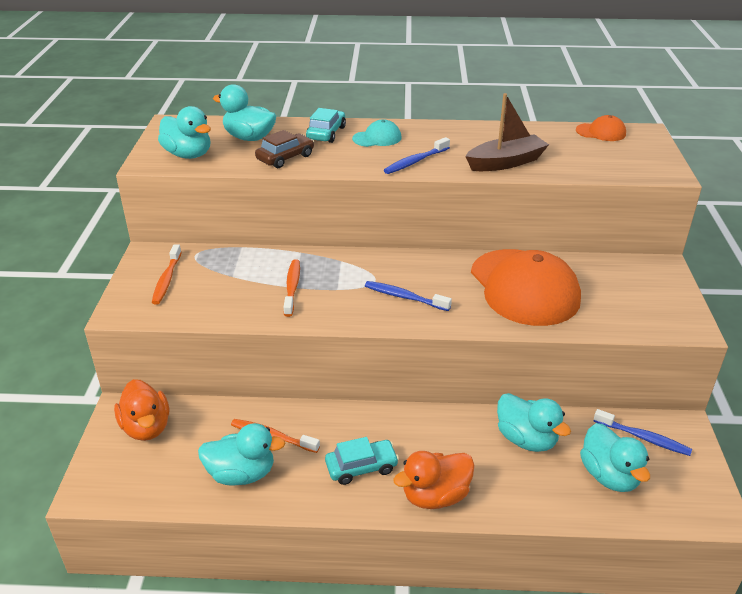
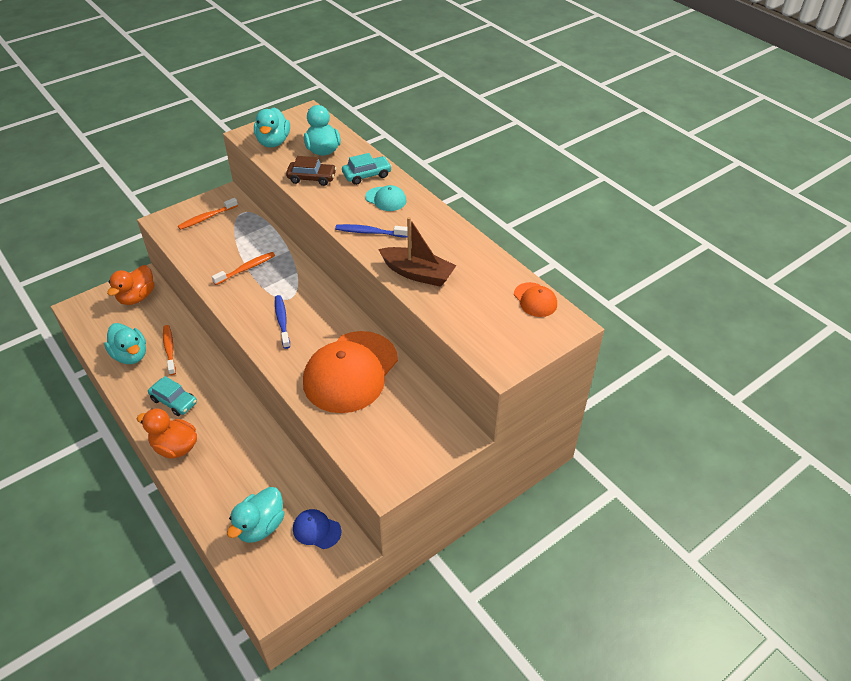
camera: 50 degrees right, 10 degrees up
turquoise duck [497,393,571,452] -> none
blue toothbrush [594,409,692,456] -> blue cap [293,509,342,549]

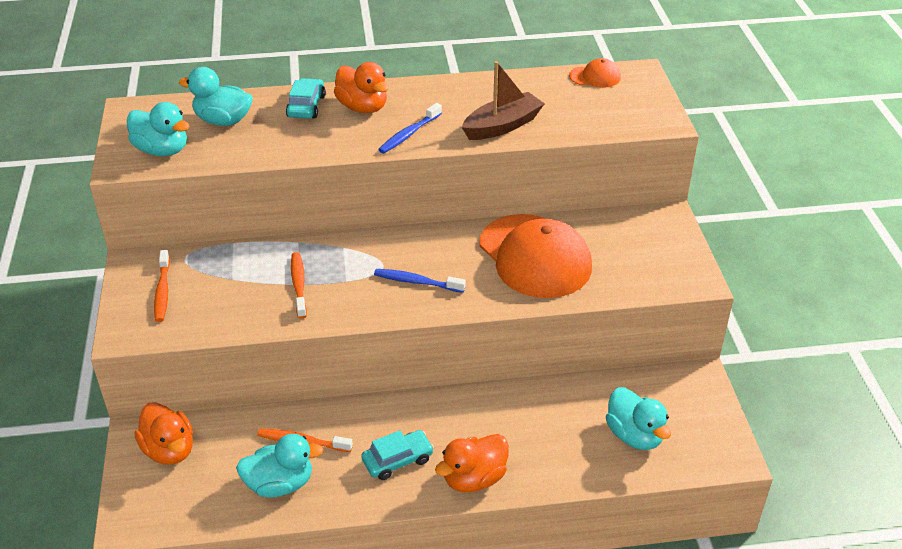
camera: 60 degrees left, 5 degrees down
brown car [286,156,336,186] -> none
blue cap [293,509,342,549] -> none
turquoise cap [365,185,407,211] -> orange duck [334,62,389,113]

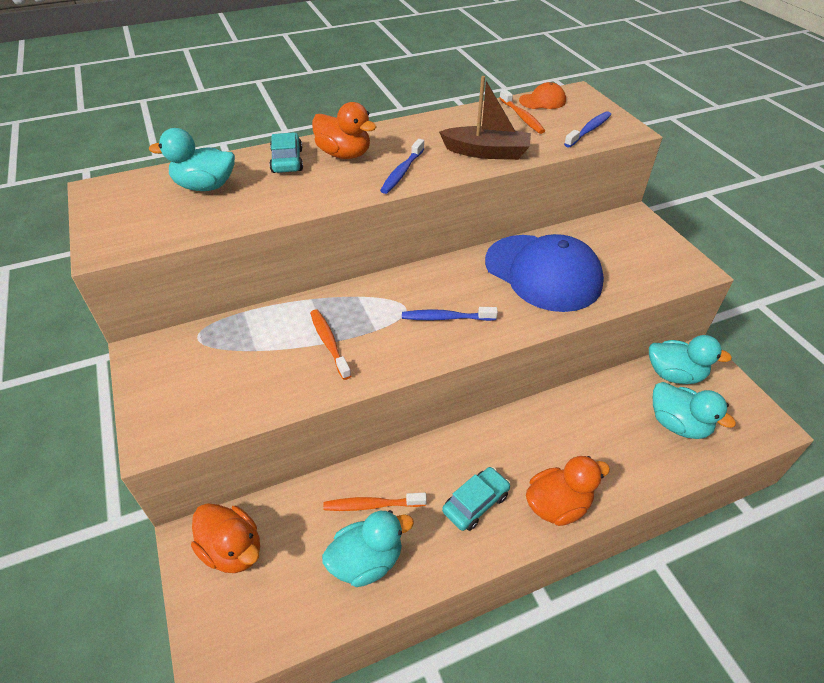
camera: 15 degrees left, 5 degrees up
turquoise duck [127,102,190,156] -> turquoise duck moved to [649,335,732,384]
orange toothbrush [154,250,170,322] -> orange toothbrush moved to [499,89,545,134]
orange duck [435,434,509,492] -> orange duck turned 150 degrees counterclockwise [526,456,610,526]
brown boat [462,61,545,140] -> brown boat turned 60 degrees clockwise [439,76,531,160]
orange cap [479,214,592,298] -> blue cap [485,234,604,312]
none -> blue toothbrush [564,111,611,147]

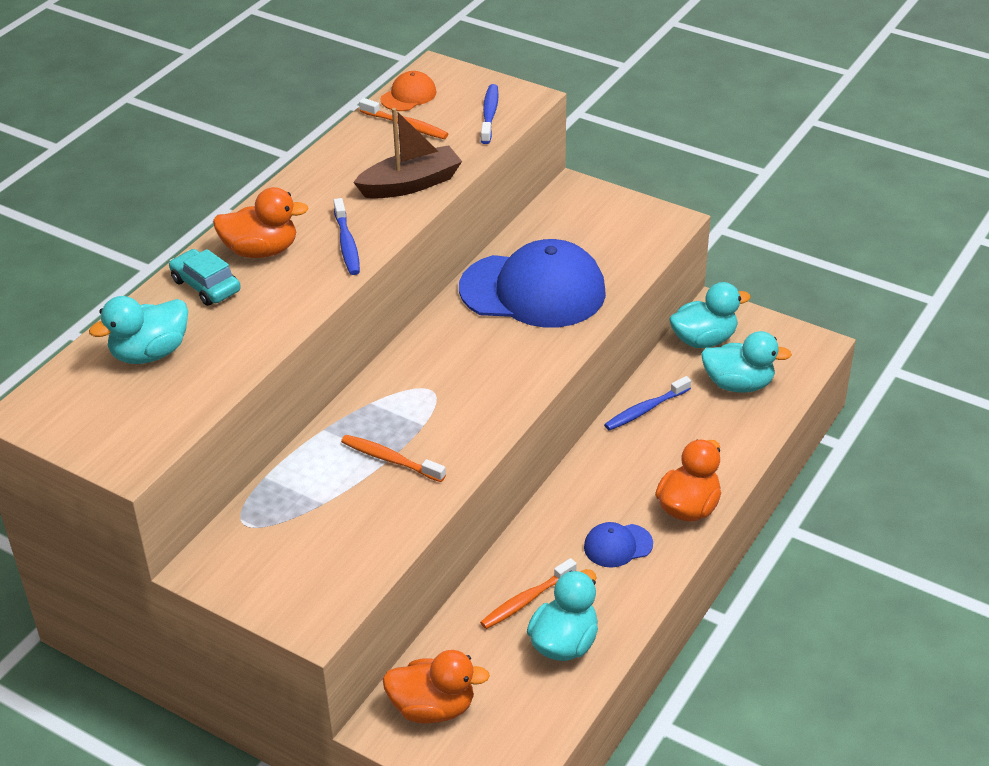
camera: 35 degrees left, 5 degrees down
blue toothbrush [402,307,498,321] -> blue toothbrush moved to [604,376,691,431]
turquoise car [442,467,511,531] -> blue cap [584,522,653,567]

